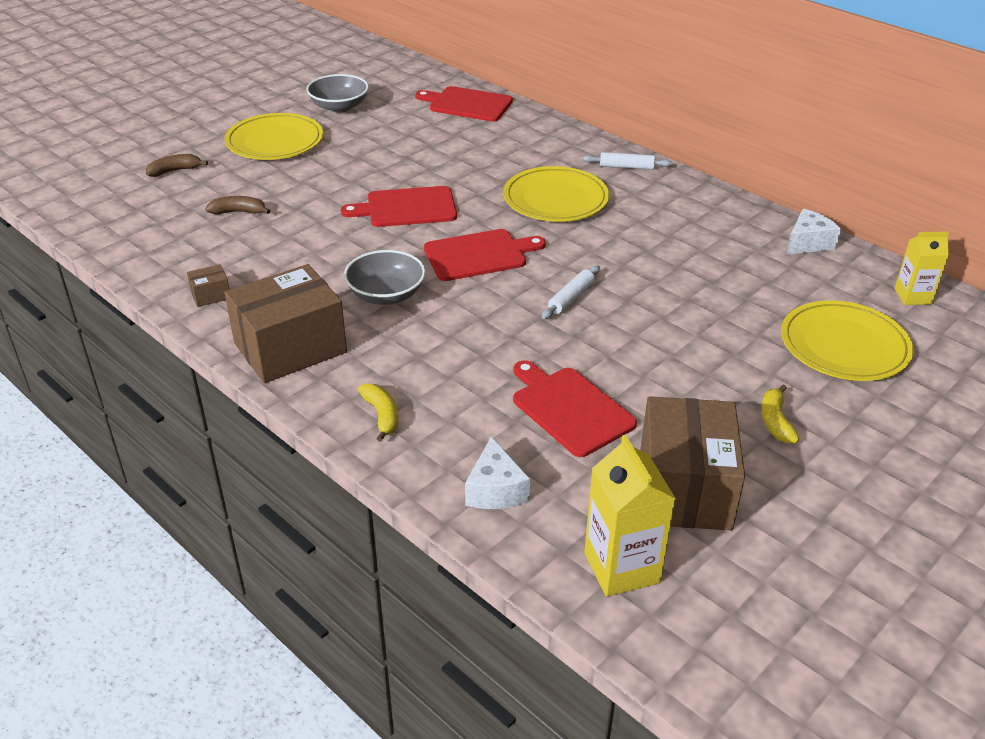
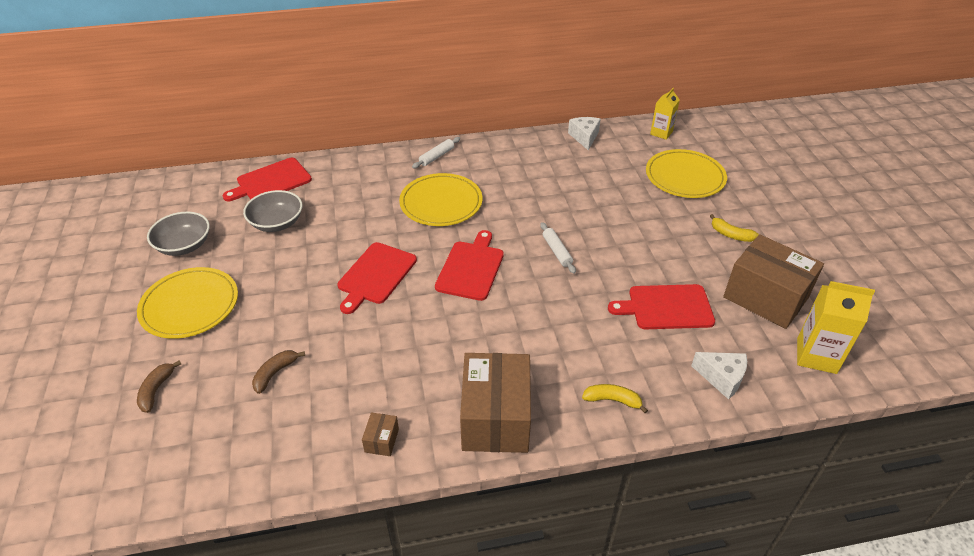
camera: 55 degrees left, 5 degrees up
grey bowl [344,250,426,305] -> grey bowl moved to [243,190,302,232]

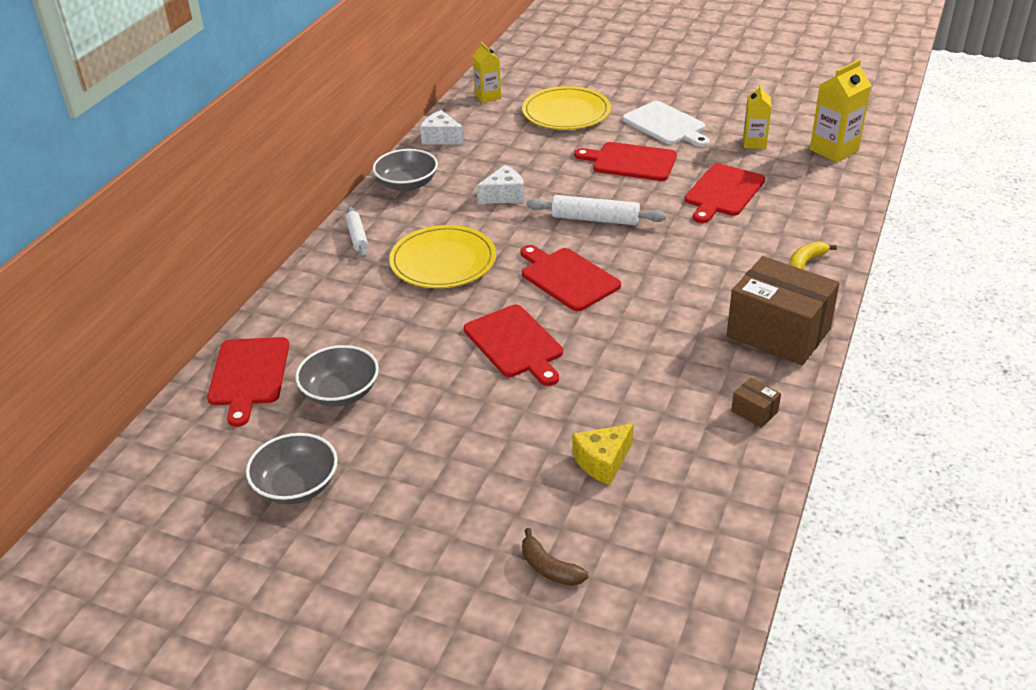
camera: 55 degrees left, 5 degrees down
yellow plate [137,267,238,339] -> none
brown banana [252,350,305,394] -> yellow cheese [573,424,633,485]
white rolling pin [540,222,576,274] -> white rolling pin [526,195,666,225], size x1.58
white cheese [691,352,747,399] -> white cheese moved to [477,165,524,204]
yellow banana [710,214,759,242] -> white cutting board [622,101,710,147]
brown box [723,234,824,329] -> yellow carton [743,84,772,149]
none -> grey bowl [373,149,438,191]
none -> red cutting board [574,142,677,181]

